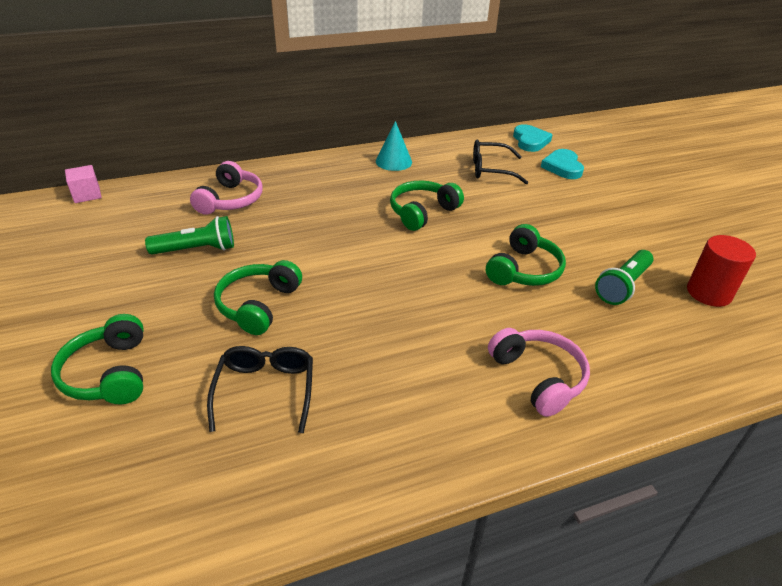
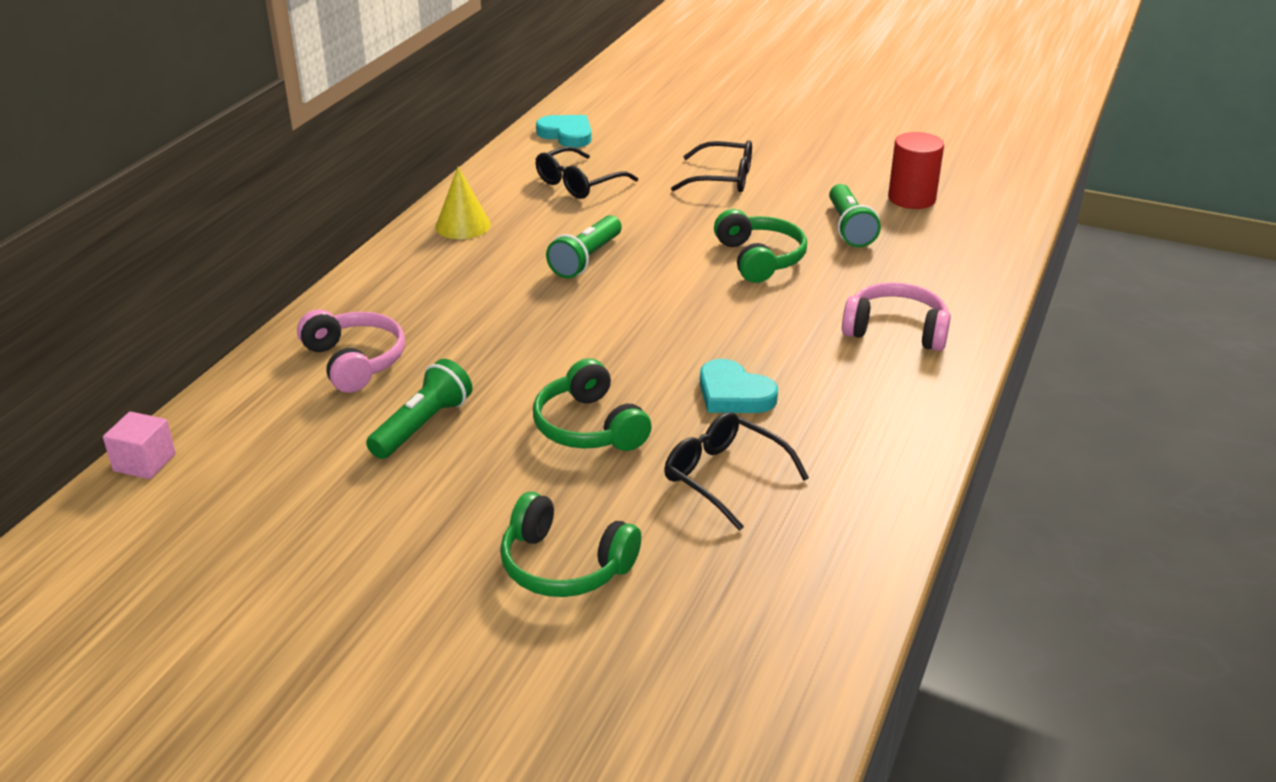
camera: 45 degrees left, 5 degrees down
turquoise cone [376,121,412,171] -> yellow cone [435,167,491,239]
green headphones [390,181,464,231] -> green flashlight [546,215,622,278]
turquoise heart [541,149,584,179] -> turquoise heart moved to [700,359,778,413]
none -> black glasses [671,140,752,192]

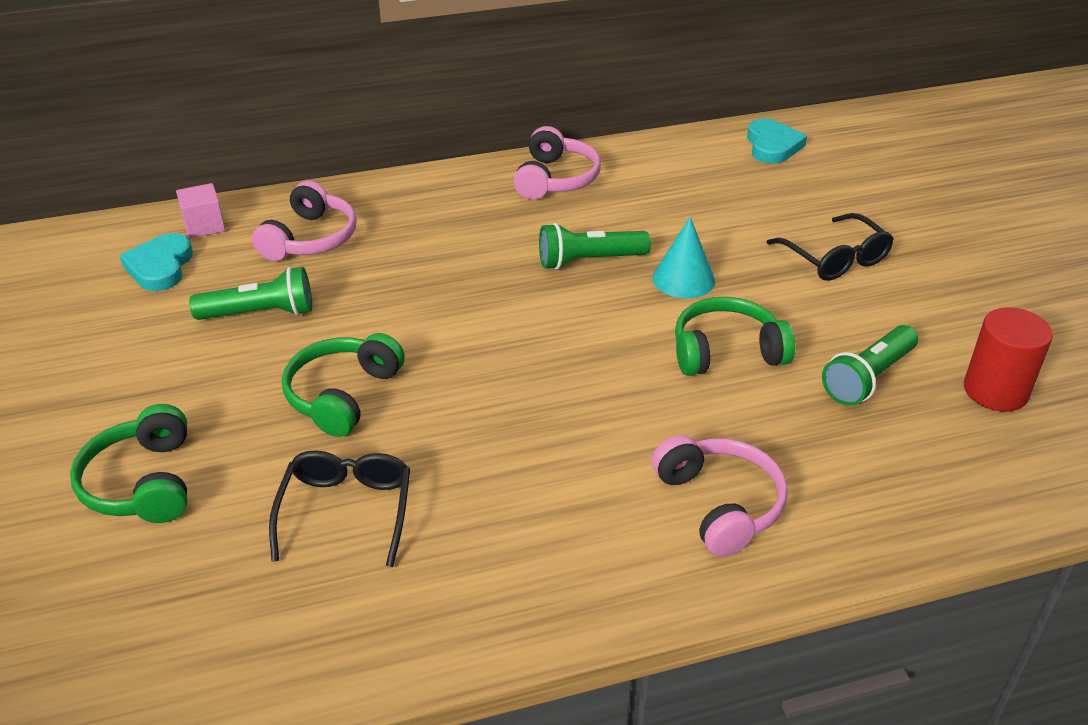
camera: 50 degrees right, 5 degrees up
pink cube [103,411,176,479] -> pink cube moved to [176,183,225,239]
yellow cone [435,167,491,239] -> pink headphones [513,126,601,200]
black glasses [536,146,638,199] -> none
turquoise heart [700,359,778,413] -> turquoise heart moved to [119,233,193,291]
green headphones [714,209,807,283] -> green headphones turned 135 degrees counterclockwise [675,297,795,376]
none -> turquoise cone [652,217,715,298]

